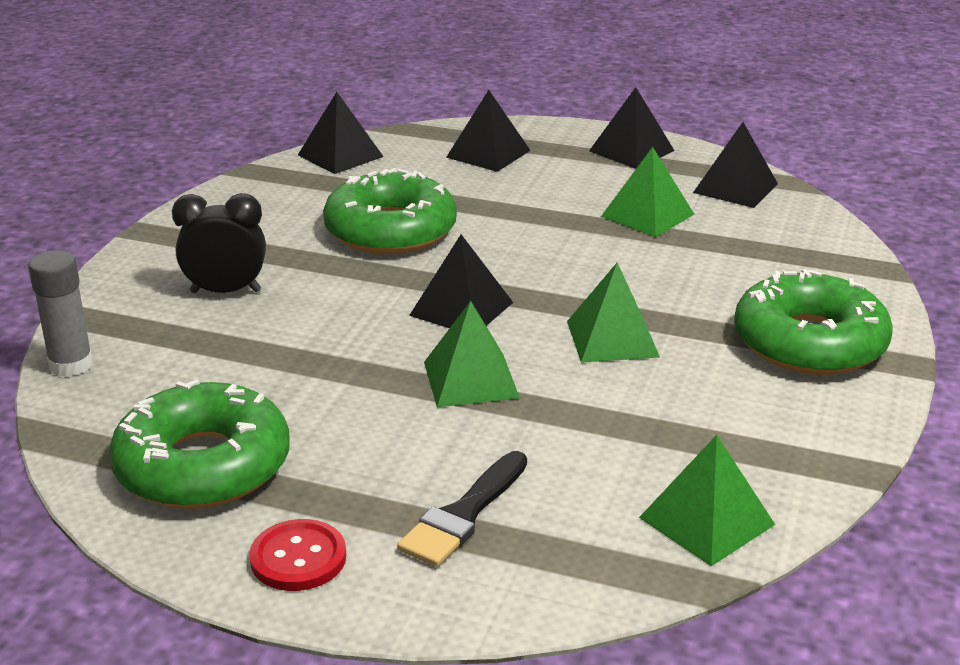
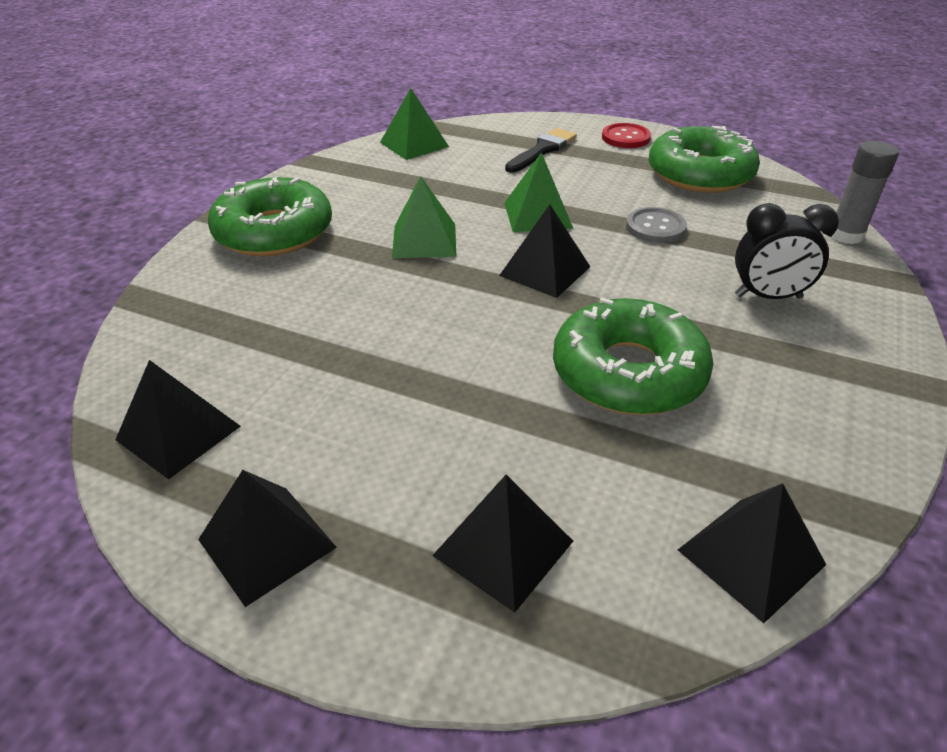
camera: 175 degrees left, 10 degrees up
green pyramid [601,147,694,237] -> none
none -> grey button [626,207,687,243]

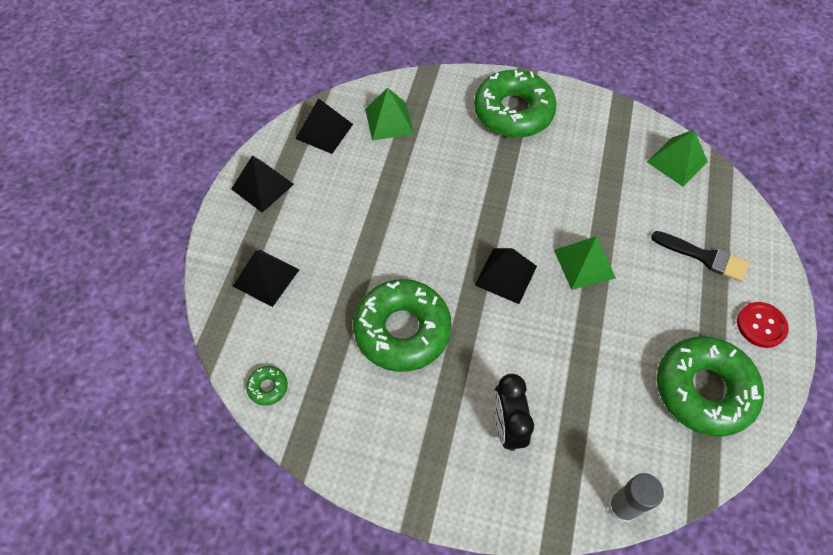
camera: 80 degrees right, 20 degrees up
green pyramid [392,176,456,258] -> green pyramid moved to [365,88,414,141]
grey button [626,207,687,243] -> none
black pyramid [678,483,826,623] -> green donut [246,366,288,406]

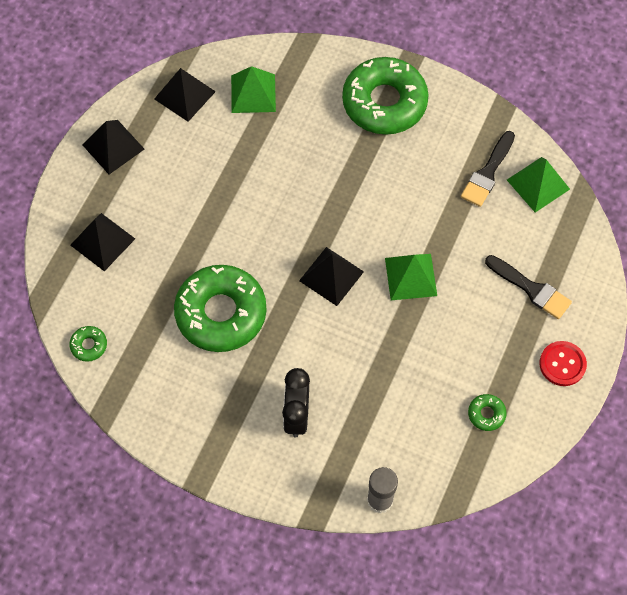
camera: 10 degrees right, 5 degrees up
green donut [657,336,764,437] -> green donut [468,394,507,431], size x0.40
none -> black brush [461,131,515,207]

